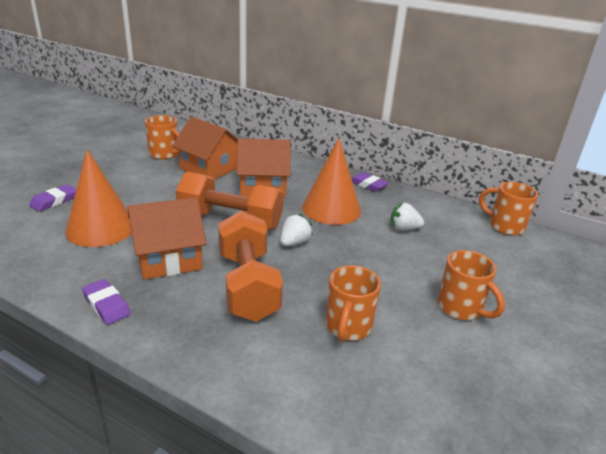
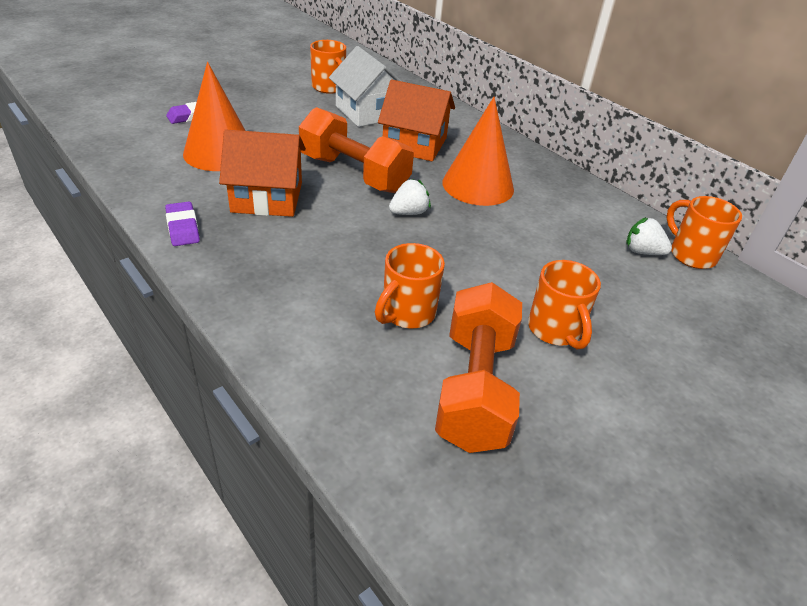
camera: 20 degrees right, 10 degrees up
orange house [172,117,238,179] -> white house [329,46,401,127]
orange dumbbell [218,211,283,322] -> orange dumbbell moved to [435,282,522,453]
purple eraser [351,172,389,192] -> none
white strawberry [390,203,424,231] -> white strawberry moved to [626,217,672,255]

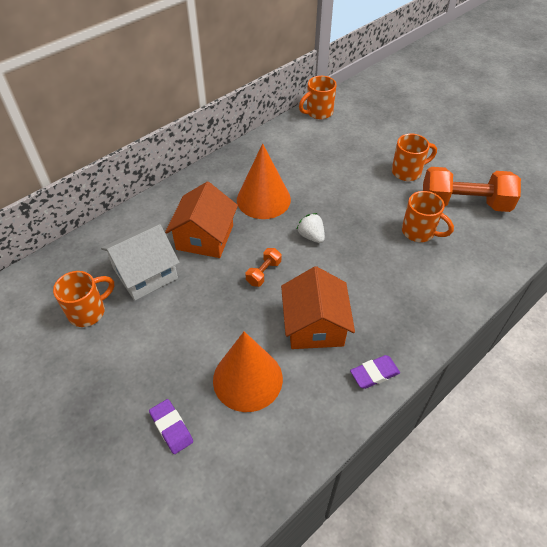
camera: 90 degrees left, 10 degrees up
orange dumbbell [299,107,414,193] -> orange dumbbell [246,248,281,287], size x0.44
white strawberry [626,217,672,255] -> none

